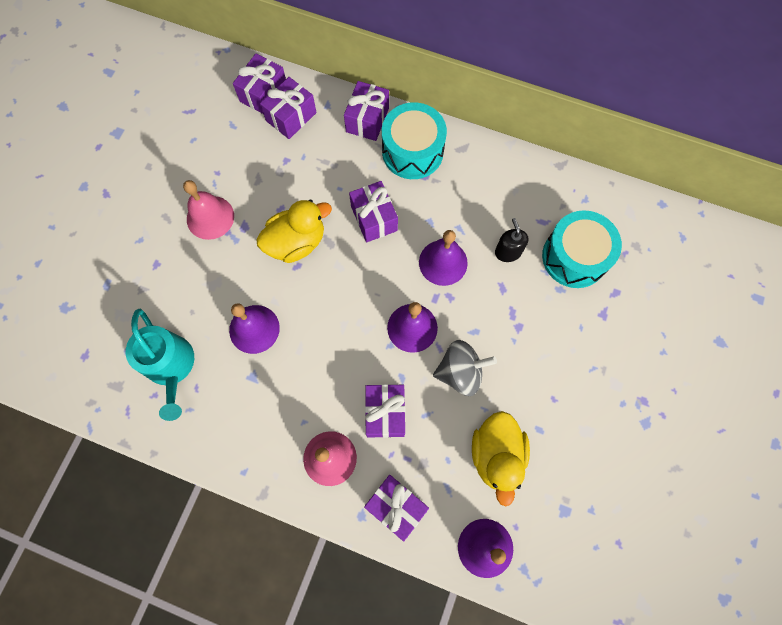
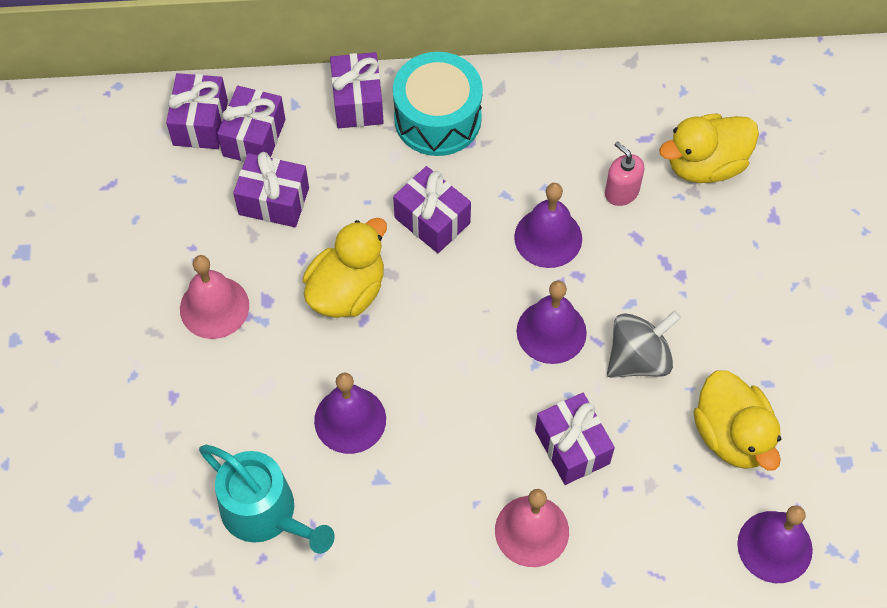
camera: 25 degrees left, 10 degrees down
purple gift [364,475,429,541] -> purple gift moved to [233,152,309,227]
black soap dispenser [495,218,529,262] -> pink soap dispenser [605,141,644,206]
turquoise drum [542,210,622,288] -> yellow duck [659,113,759,183]

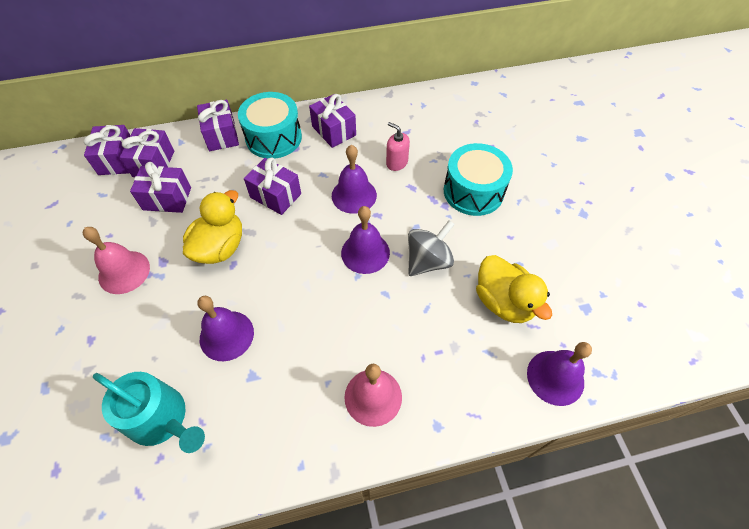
camera: 10 degrees left, 5 degrees down
purple gift [535,393,615,485] -> purple gift moved to [309,94,356,148]
yellow duck [659,113,759,183] -> none
none -> turquoise drum [444,143,513,216]

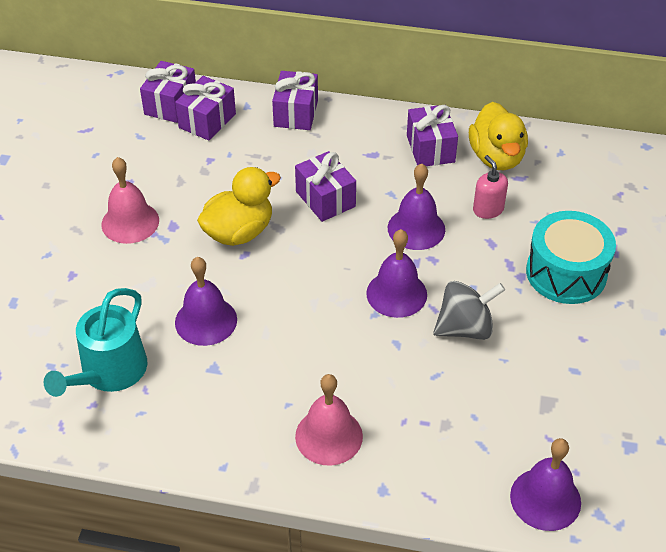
camera: 25 degrees right, 10 degrees down
turquoise watering can [93,372,205,453] -> turquoise watering can turned 60 degrees clockwise [44,288,147,397]
purple gift [130,162,191,213] -> none
turquoise drum [238,92,302,159] -> none
yellow duck [476,255,552,323] -> yellow duck moved to [469,102,528,170]

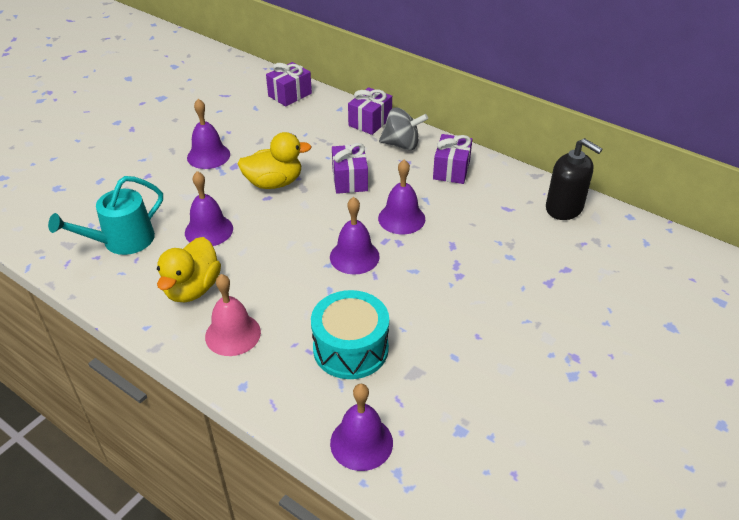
camera: 25 degrees right, 5 degrees down
pink bell [101,157,159,244] -> purple bell [187,99,230,169]
purple gift [175,76,236,141] -> none
grey spinning top [433,281,505,340] -> grey spinning top moved to [379,107,428,150]
yellow duck [469,102,528,170] -> yellow duck moved to [157,237,221,302]
pink soap dispenser [473,155,508,219] -> none
turquoise drum [526,211,616,304] -> turquoise drum moved to [311,290,389,379]
none -> black soap dispenser [546,138,602,220]

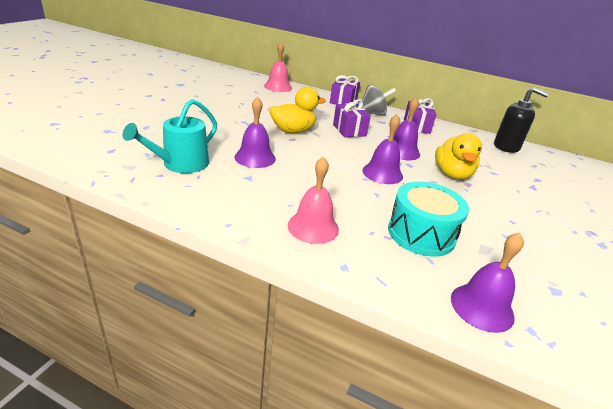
camera: 15 degrees left, 10 degrees down
yellow duck [157,237,221,302] -> yellow duck moved to [435,133,482,179]
purple bell [187,99,230,169] -> none
purple gift [266,62,312,106] -> pink bell [264,42,292,92]

